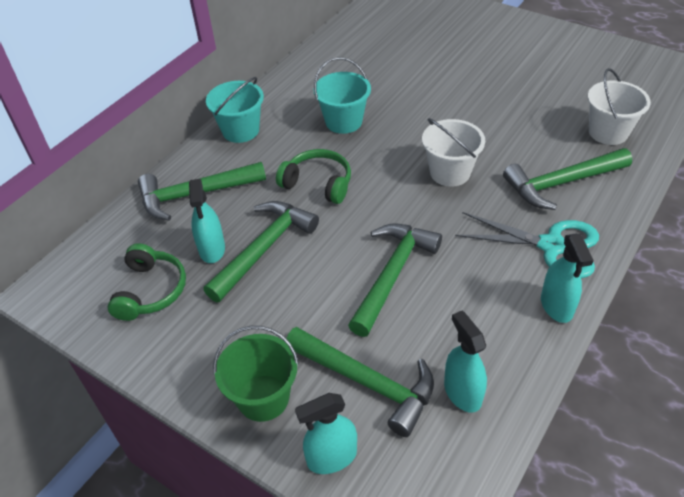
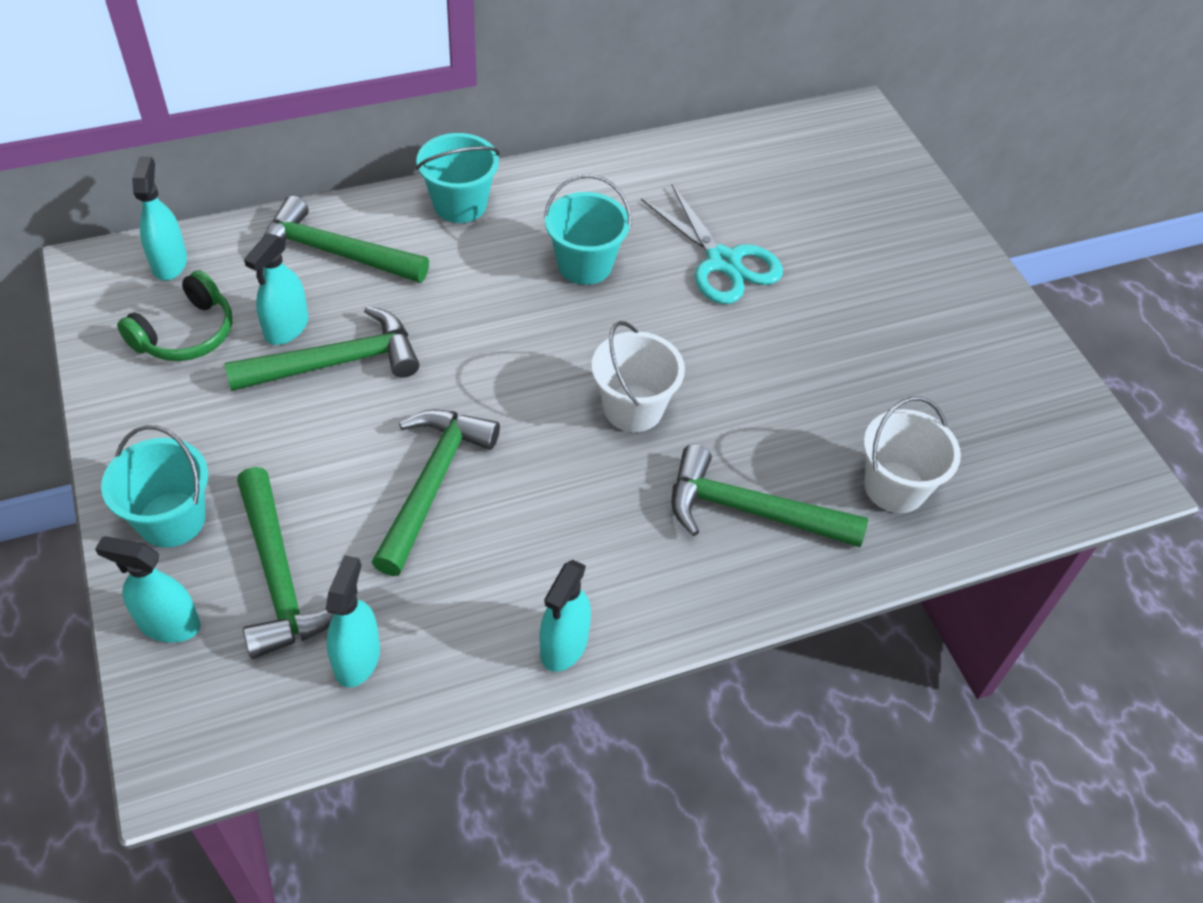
camera: 30 degrees right, 5 degrees up
green bucket [213,326,299,422] -> turquoise bucket [101,425,208,547]
green headphones [276,149,351,204] -> none
green hammer [348,223,442,337] -> green hammer turned 45 degrees counterclockwise [372,409,500,576]
turquoise scissors [455,212,599,278] -> turquoise scissors moved to [641,185,783,304]
none -> turquoise spray bottle [132,157,187,280]

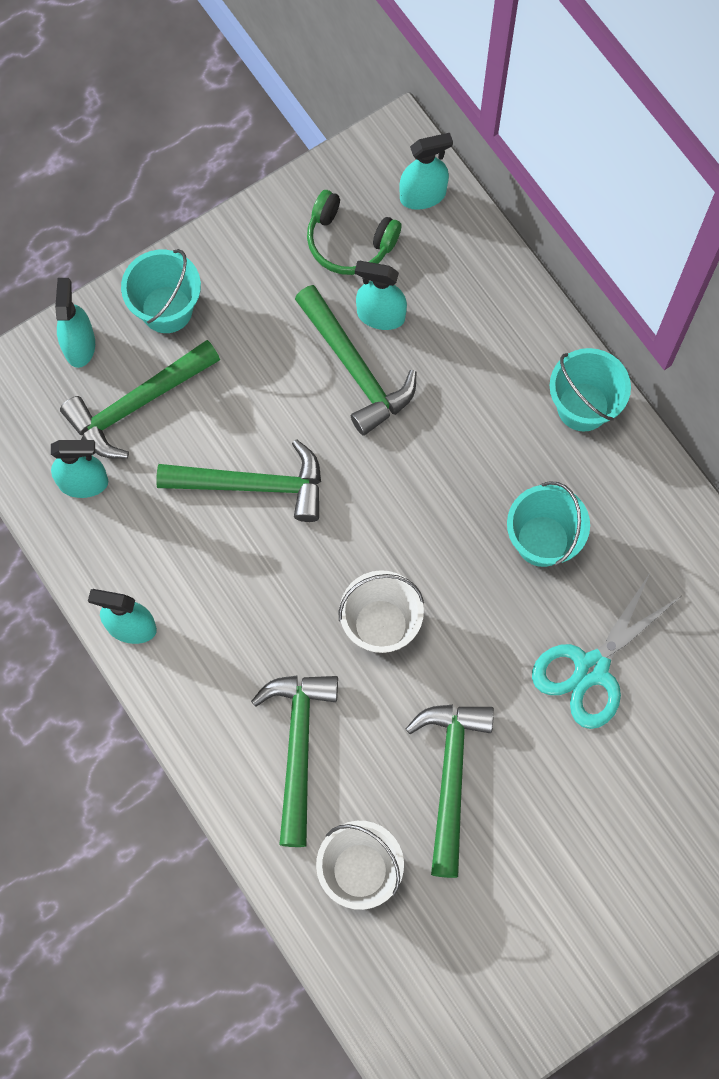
camera: 80 degrees right, 20 degrees up
green hammer [263,196,429,283] -> green hammer moved to [406,705,494,878]

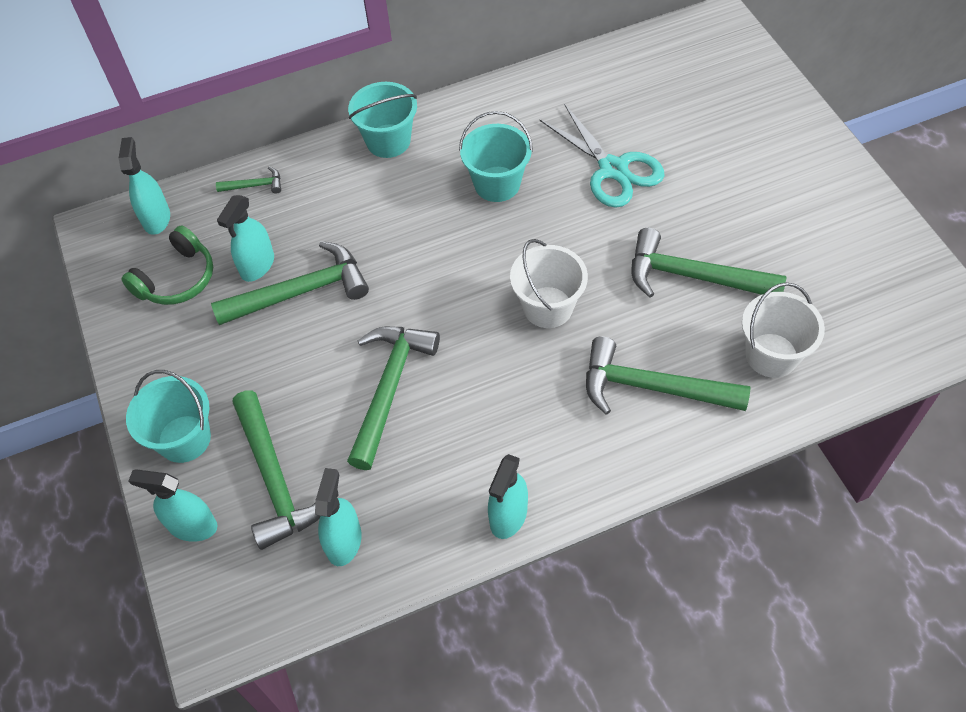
camera: 75 degrees left, 15 degrees down
none -> green hammer [216,167,281,194]

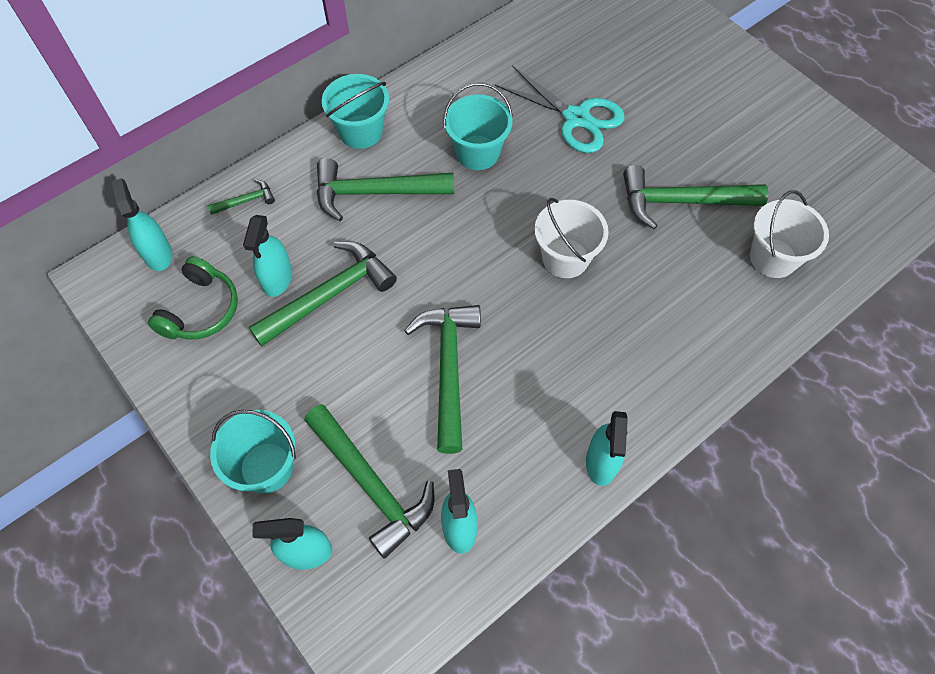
camera: 20 degrees left, 5 degrees up
green hammer [586,336,750,415] -> green hammer moved to [316,158,454,221]

